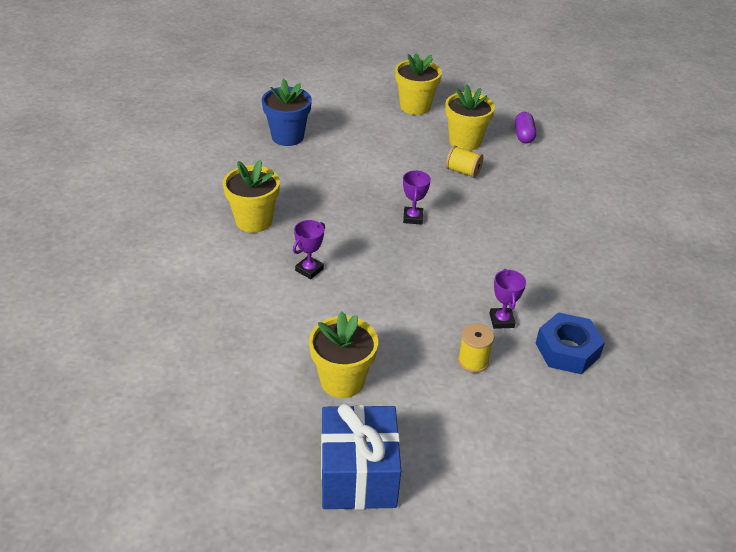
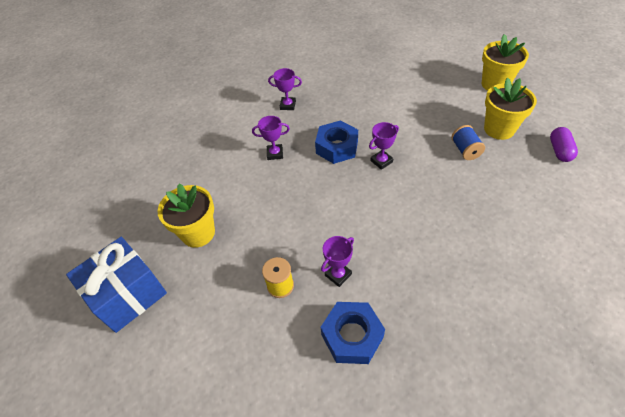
camera: 55 degrees right, 10 degrees up
yellow flower pot [223,160,280,233] -> purple trophy [268,68,302,110]
blue flower pot [262,79,312,146] -> none
yellow spool [446,146,483,178] -> blue spool [452,125,485,160]
purple capsule [515,112,536,143] -> purple capsule turned 45 degrees counterclockwise [550,127,578,162]
none -> blue nut [315,120,358,164]

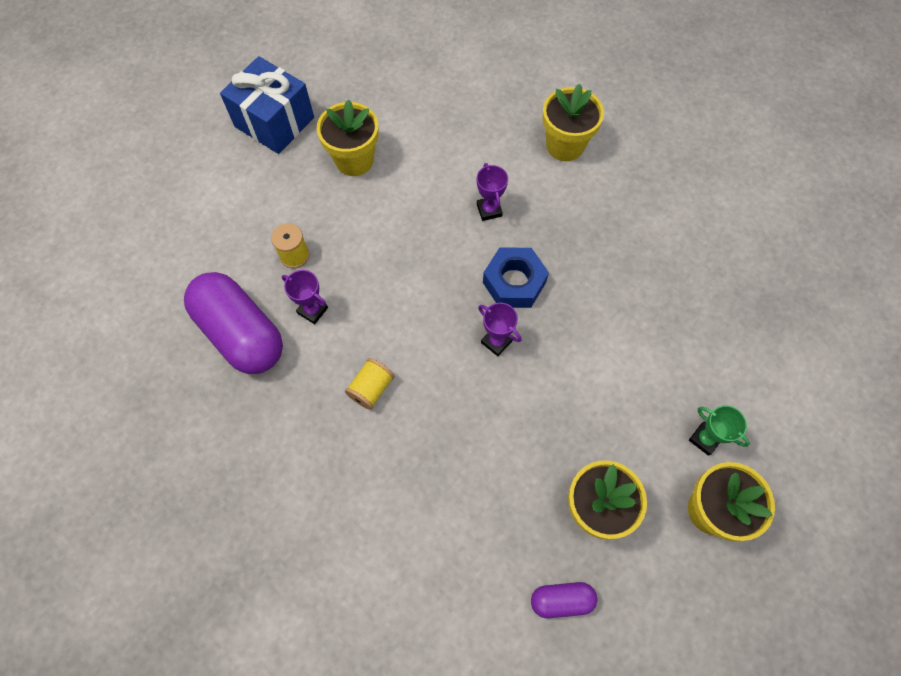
camera: 75 degrees right, 15 degrees up
purple trophy [268,68,302,110] -> none
blue nut [321,302,385,364] -> purple capsule [184,272,283,374]
blue spool [452,125,485,160] -> none
none -> yellow spool [345,358,395,410]
none -> yellow flower pot [542,84,604,161]
none -> green trophy [689,405,750,456]

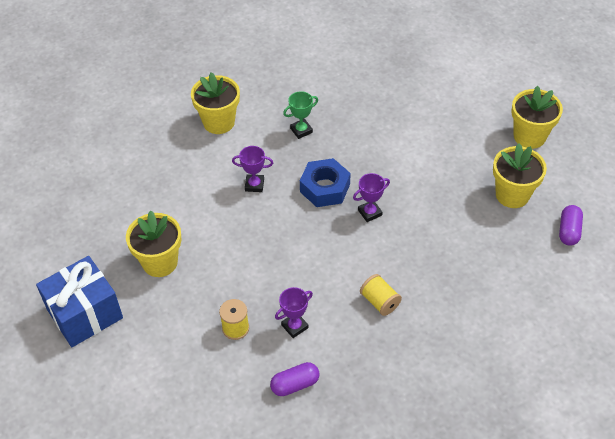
camera: 70 degrees left, 15 degrees down
purple capsule [184,272,283,374] -> purple capsule [270,362,319,396], size x0.47
green trophy [689,405,750,456] -> green trophy moved to [283,91,318,139]

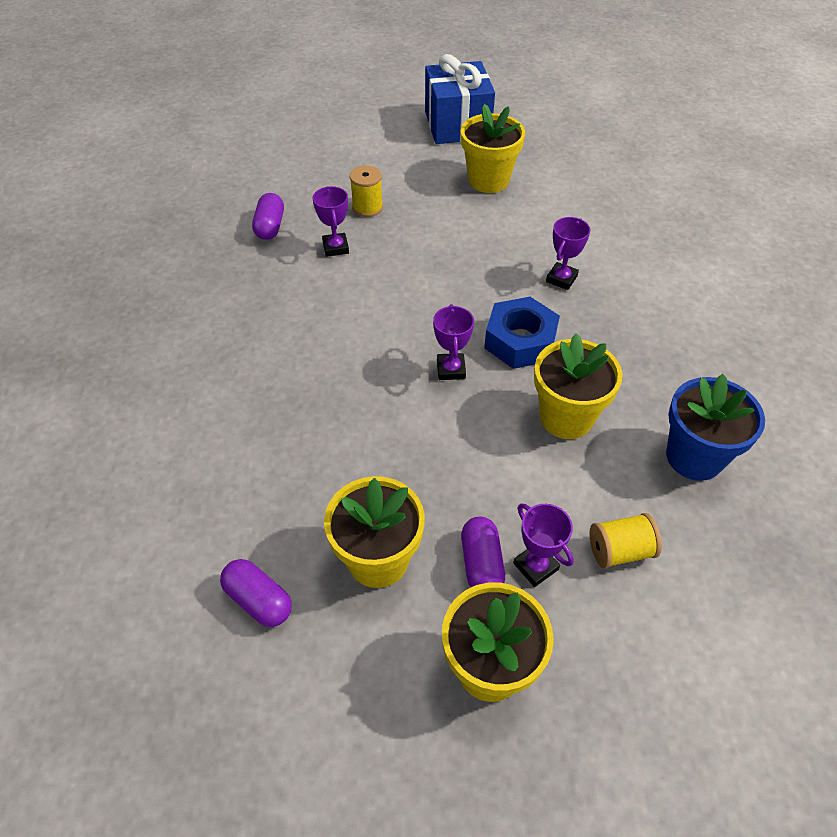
camera: 115 degrees right, 0 degrees up
yellow flower pot [191,72,240,134] -> yellow flower pot moved to [534,333,623,439]
green trophy [283,91,318,139] -> none
yellow spool [360,274,402,316] -> yellow spool moved to [590,513,662,569]
none -> purple capsule [461,517,505,587]
none -> purple trophy [513,504,574,587]
none -> blue flower pot [666,374,765,481]

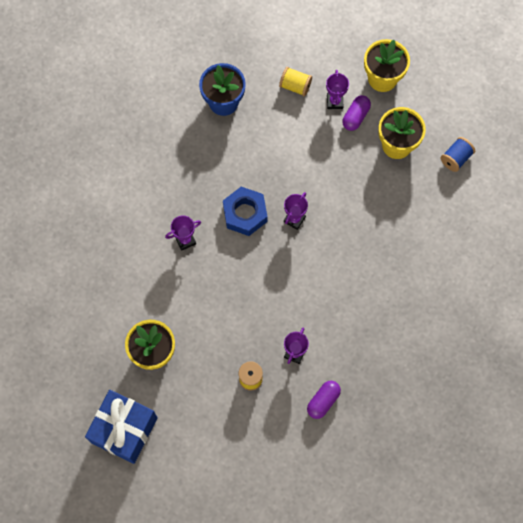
camera: 145 degrees left, 20 degrees up
purple capsule [220,559,292,627] -> blue spool [441,137,475,172]
yellow flower pot [534,333,623,439] -> none

